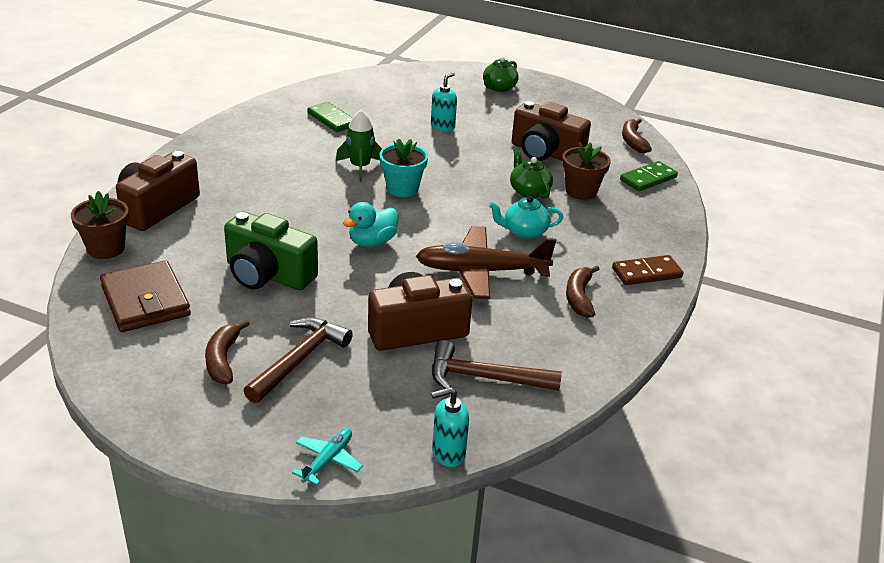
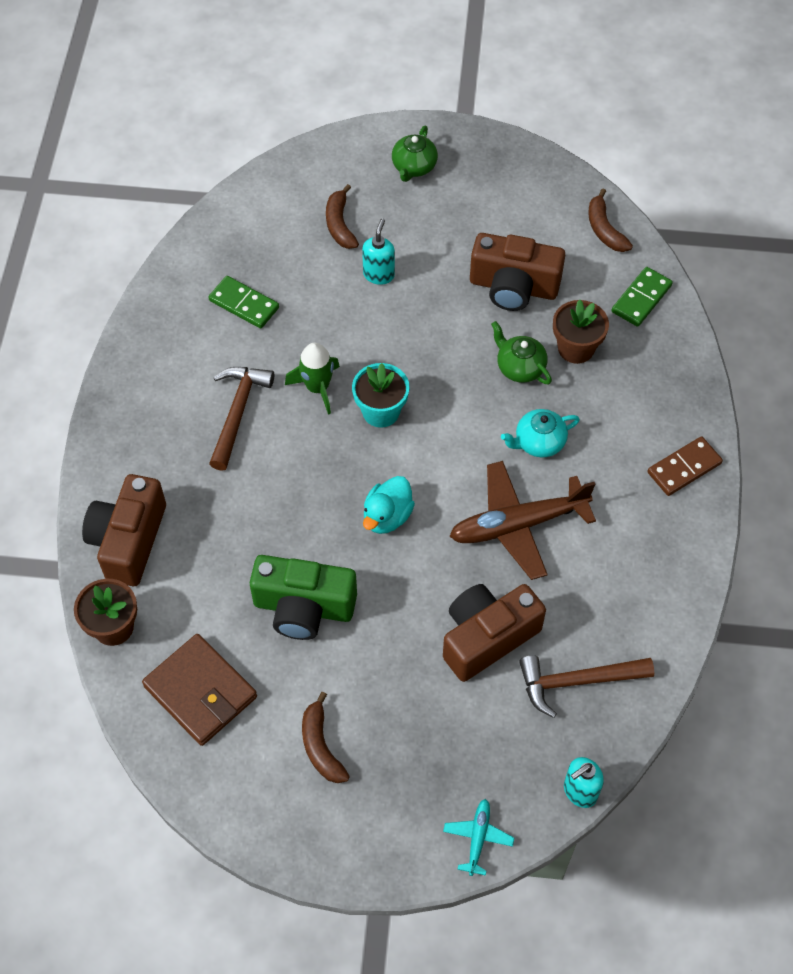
camera: 15 degrees left, 25 degrees up
brown hammer [244,317,353,403] -> brown hammer moved to [209,367,274,471]
brown banana [566,265,600,318] -> brown banana moved to [326,184,359,249]

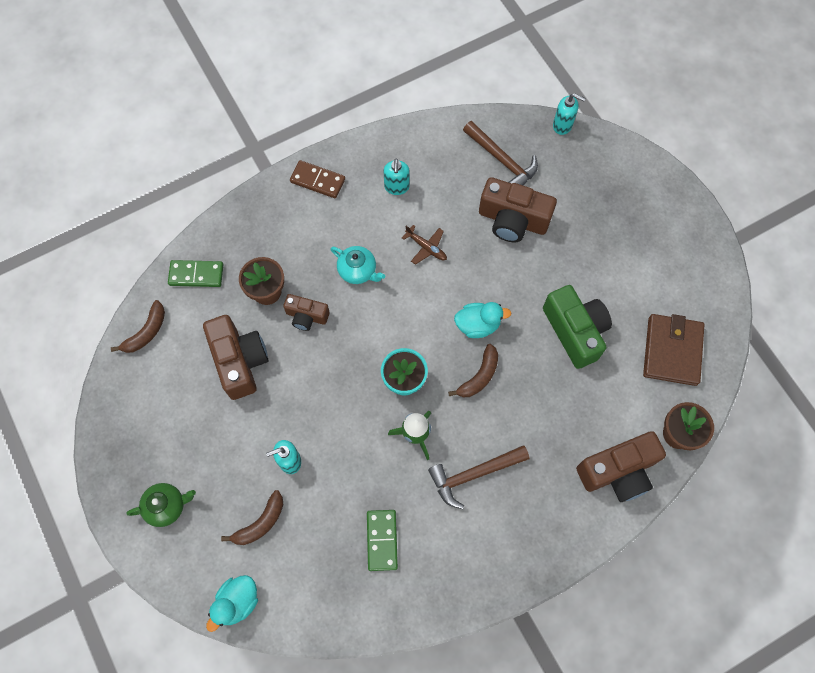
camera: 125 degrees left, 10 degrees up
brown banana [302,692,350,783] -> brown banana moved to [448,344,498,397]
turquoise plane [443,799,514,876] -> none
brown plane [449,461,596,580] -> brown plane [402,225,447,265], size x0.47
green teapot [491,321,552,384] -> brown camera [283,294,330,331]
none -> turquoise duck [206,575,258,632]
none -> turquoise soap dispenser [383,159,410,195]

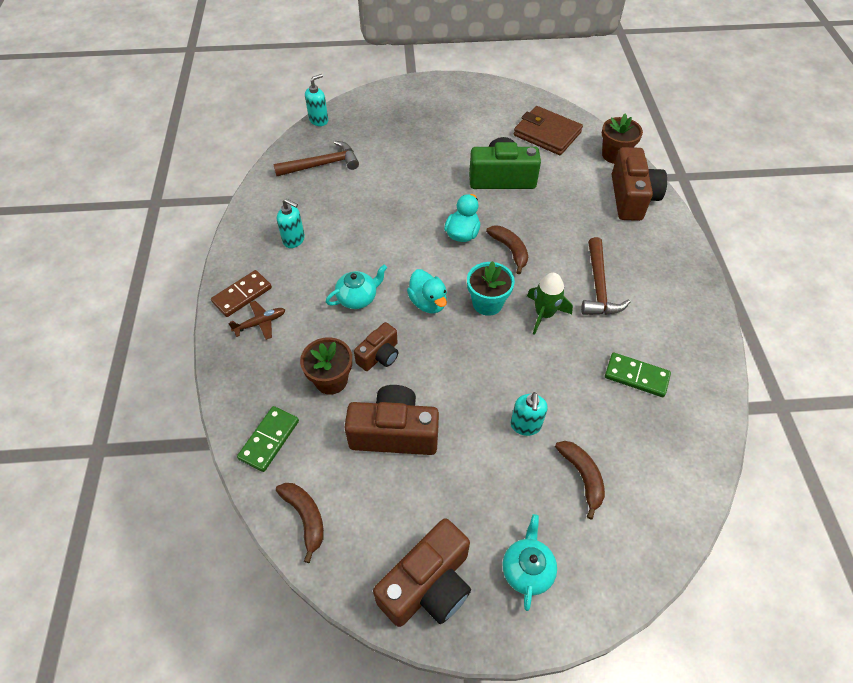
camera: 65 degrees left, 15 degrees down
green teapot [126,483,196,527] -> turquoise teapot [503,514,557,611]
turquoise duck [206,575,258,632] -> turquoise duck moved to [407,269,447,314]
brown plane [402,225,447,265] -> brown plane moved to [228,301,285,340]
brown camera [479,177,557,242] -> brown camera moved to [373,518,471,627]

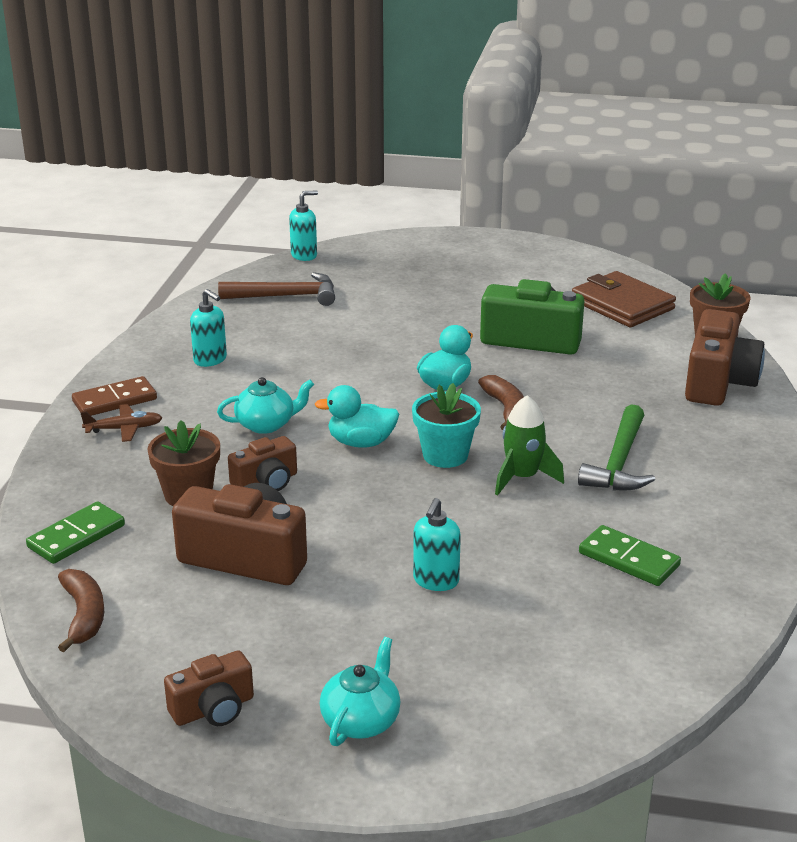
camera: 15 degrees right, 25 degrees down
brown camera [373,518,471,627] -> brown camera [164,650,254,726], size x0.58
turquoise duck [407,269,447,314] -> turquoise duck turned 105 degrees clockwise [315,385,399,448]
brown banana [555,441,605,520] -> none
brown hammer [581,237,630,315] -> green hammer [578,404,655,490]

